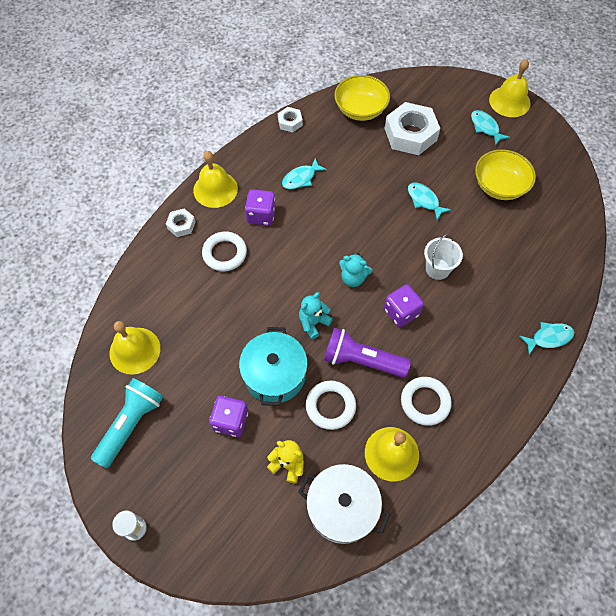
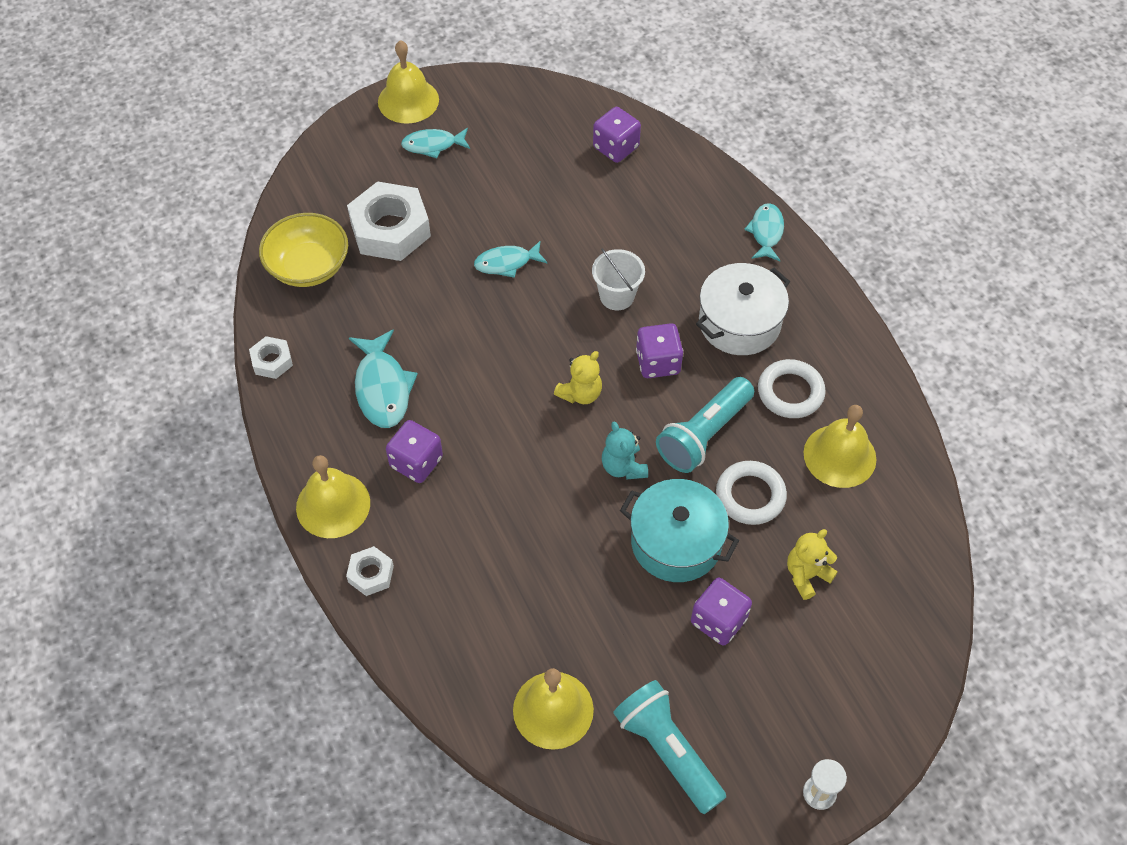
camera: 65 degrees left, 5 degrees down
white ring [202,232,247,271] -> none
turquoise fish [282,158,327,189] -> turquoise fish [349,329,418,428], size x1.52
white pot [298,464,390,544] -> white pot moved to [696,263,790,355]
purple flashlight [324,328,411,378] -> turquoise flashlight [656,377,754,473]
turquoise teddy bear [339,253,373,287] -> yellow teddy bear [554,351,602,404]
yellow bowl [475,149,536,200] -> none
none -> purple dice [593,107,641,163]

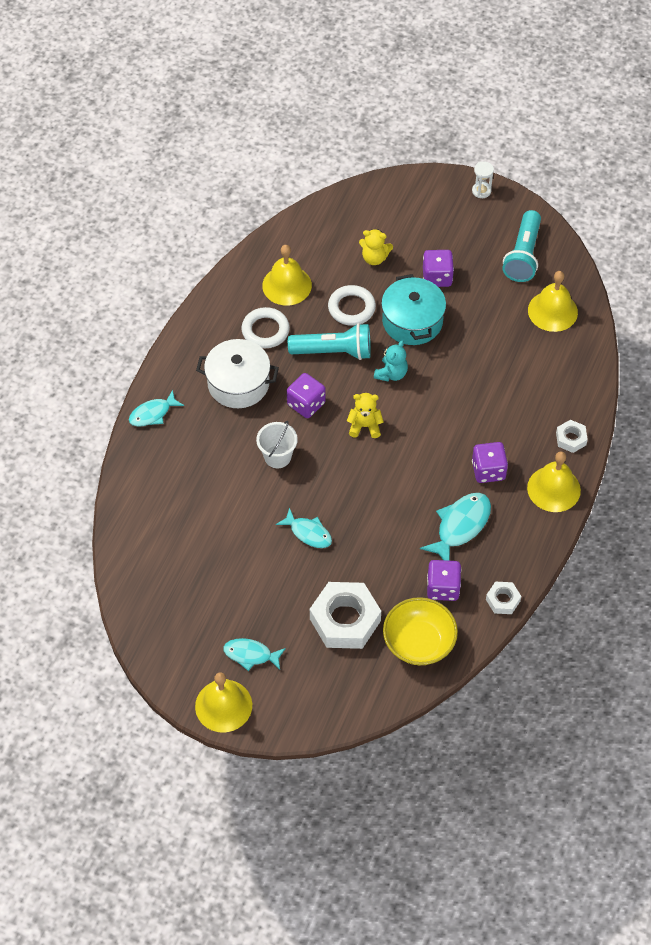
camera: 130 degrees left, 0 degrees up
turquoise fish [401,128,470,158] -> turquoise fish turned 150 degrees clockwise [223,638,286,671]
purple dice [593,107,641,163] -> purple dice moved to [427,560,461,601]

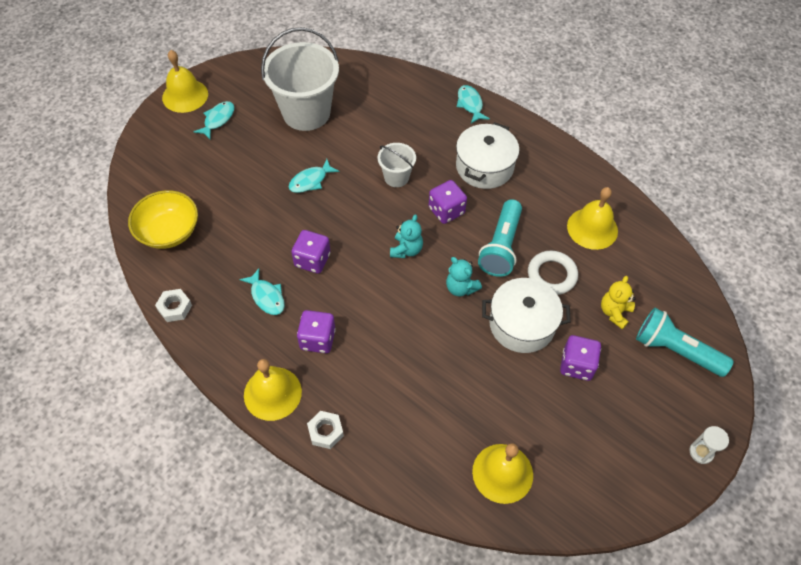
camera: 105 degrees right, 0 degrees up
white ring [241,307,290,348] -> none
white nut [310,582,381,649] -> none
yellow teddy bear [347,393,384,438] -> turquoise teddy bear [390,215,423,258]
turquoise pot [381,274,446,345] -> white pot [482,278,571,353]
turquoise fish [420,493,491,561] -> turquoise fish [239,268,285,315], size x0.66
purple dice [427,560,461,601] -> purple dice moved to [291,230,331,274]
turquoise flashlight [503,210,541,282] -> turquoise flashlight moved to [636,308,734,377]
none -> white bucket [261,27,339,131]

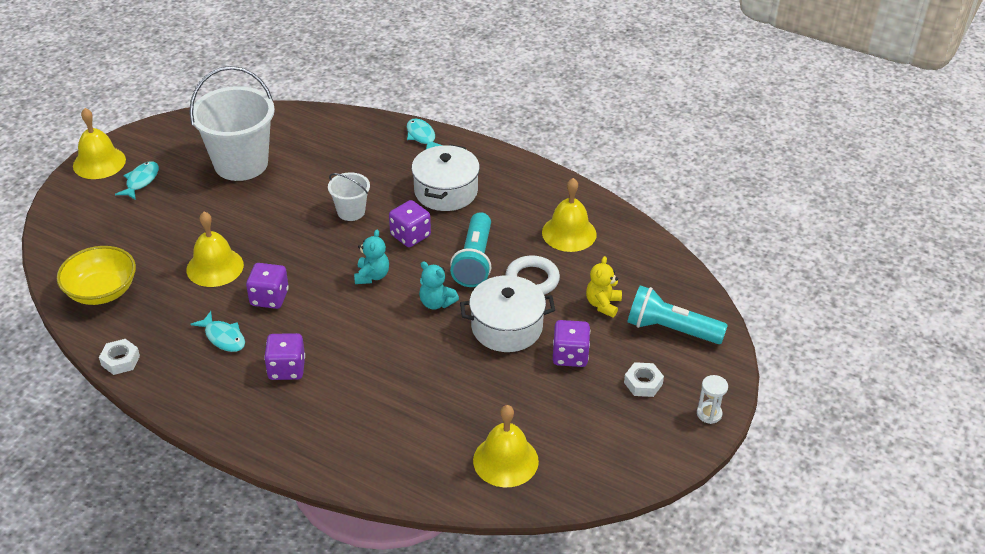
camera: 10 degrees left, 15 degrees down
yellow bell [244,359,302,421] -> yellow bell moved to [186,211,244,287]
turquoise fish [288,159,339,193] -> none
white nut [307,411,344,449] -> white nut moved to [624,362,664,397]

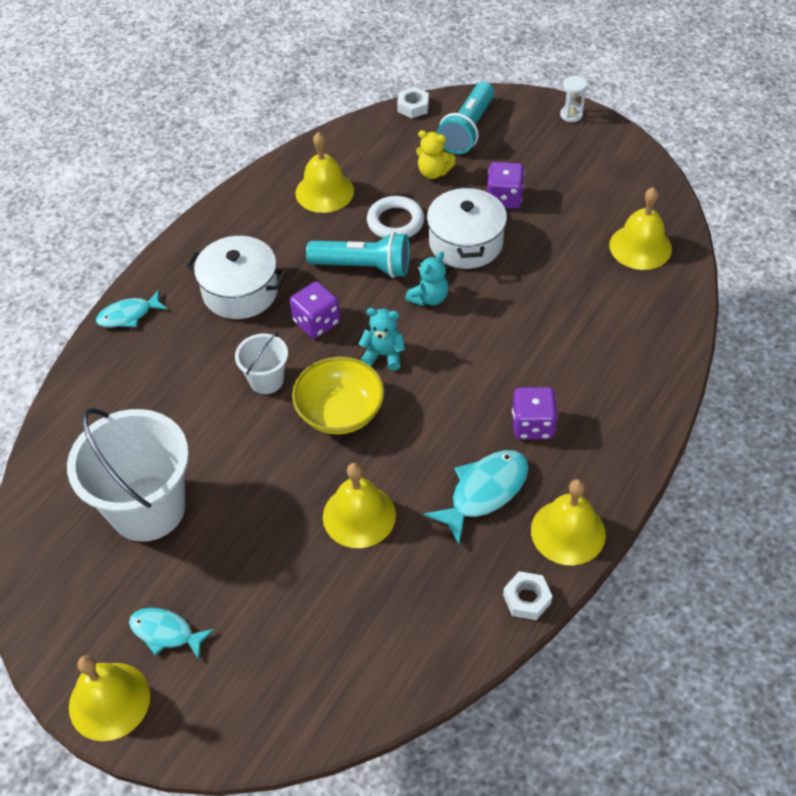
camera: 85 degrees left, 10 degrees up
yellow bowl [57,246,136,305] -> yellow bowl moved to [292,357,384,434]
turquoise fish [190,311,245,352] -> turquoise fish [424,450,529,544], size x1.52
purple dice [246,263,289,309] -> none
white nut [624,362,664,397] -> white nut moved to [397,87,429,118]
none -> yellow bell [531,479,606,565]

